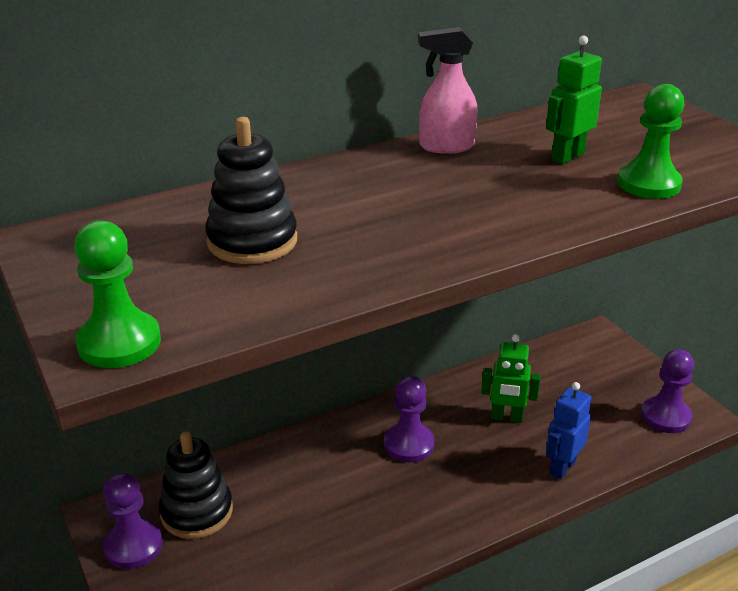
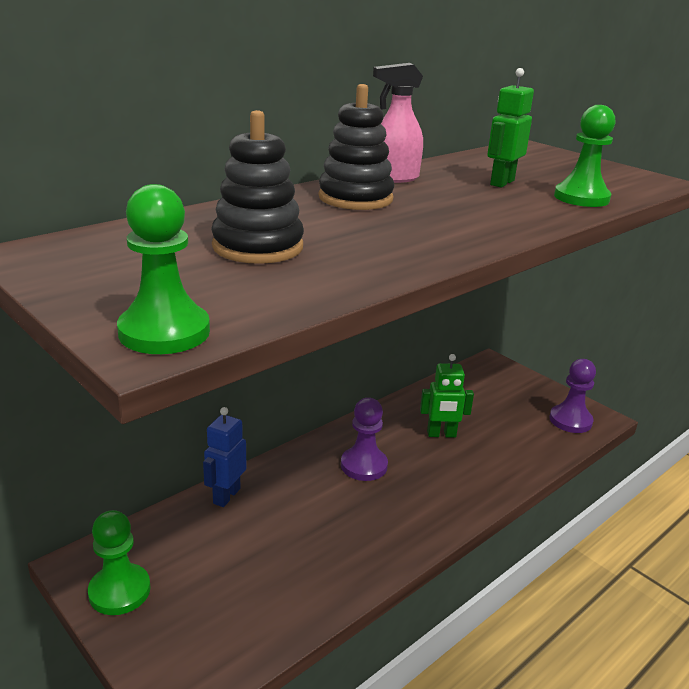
camera: 15 degrees left, 5 degrees down
purple pawn [103,472,163,569] -> green pawn [88,510,151,615]
black stacking toy [159,431,233,539] -> black stacking toy moved to [318,84,394,210]
blue robot [546,382,591,479] -> blue robot moved to [203,407,247,507]

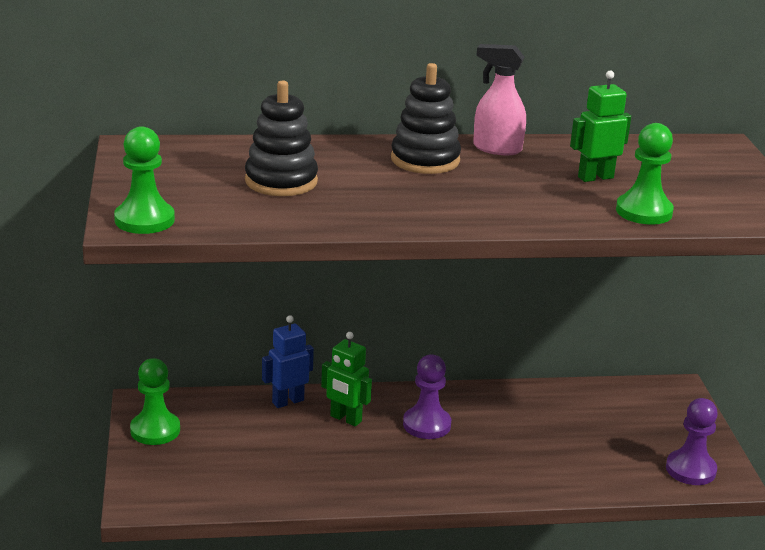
camera: 35 degrees right, 0 degrees up
green robot [420,354,474,438] -> green robot moved to [321,332,372,426]

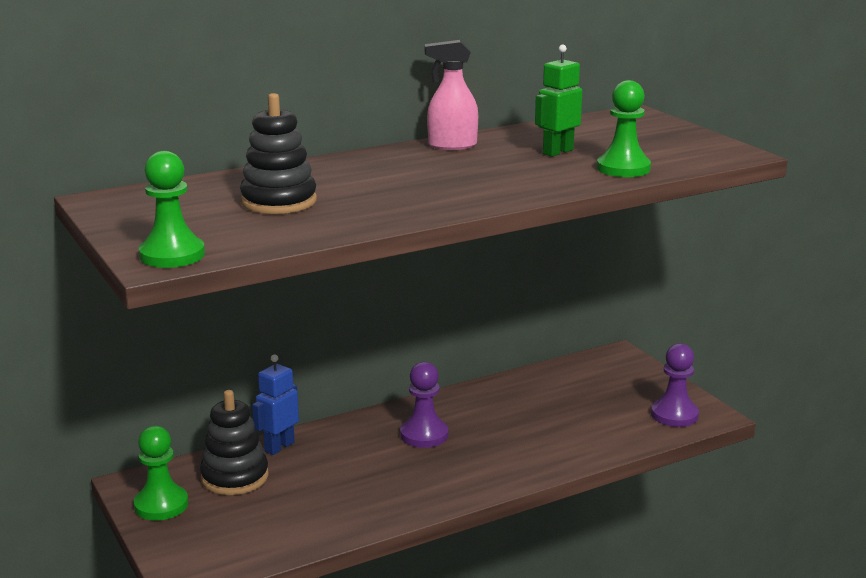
camera: 20 degrees left, 5 degrees down
green robot [321,332,372,426] -> none
black stacking toy [391,63,461,174] -> black stacking toy moved to [200,390,269,495]

